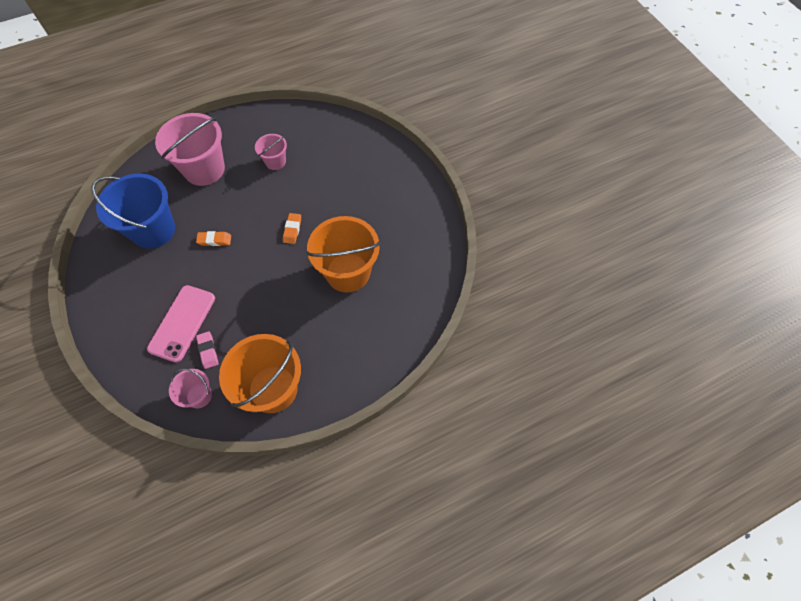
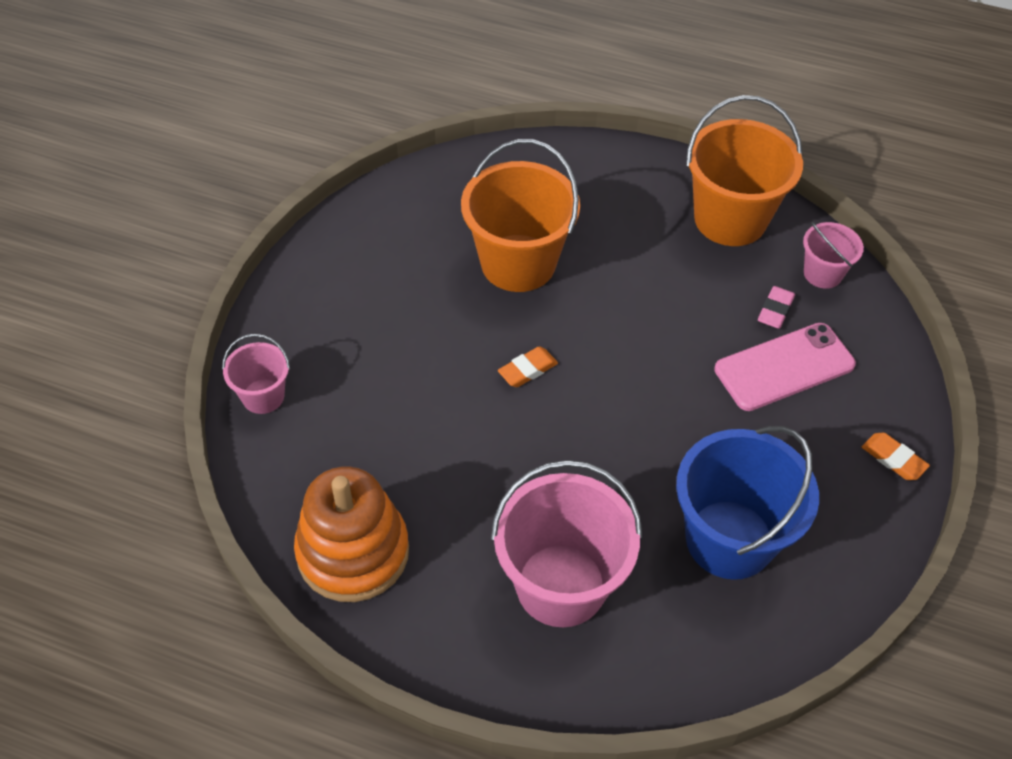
camera: 135 degrees left, 10 degrees down
orange eraser [196,231,231,246] -> orange eraser moved to [862,433,930,480]
pink bucket [255,134,287,170] -> pink bucket moved to [222,334,290,414]
none -> orange stacking toy [294,467,409,602]

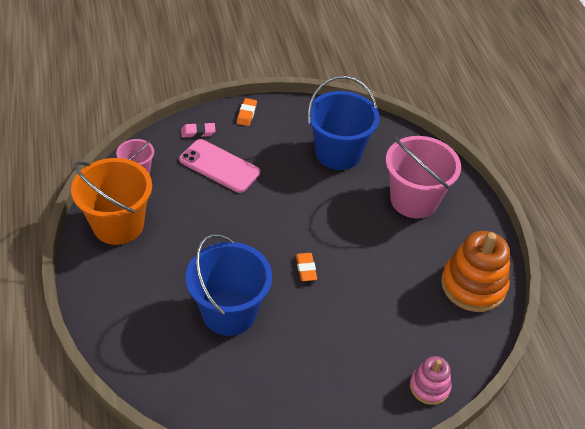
camera: 125 degrees left, 5 degrees down
pink bucket [222,334,290,414] -> pink stacking toy [410,356,452,405]
orange bucket [461,139,580,292] -> blue bucket [185,234,272,336]
orange eraser [498,347,558,387] -> orange eraser turned 60 degrees clockwise [296,253,317,281]
pink eraser [758,286,795,329] -> pink eraser moved to [181,122,215,138]

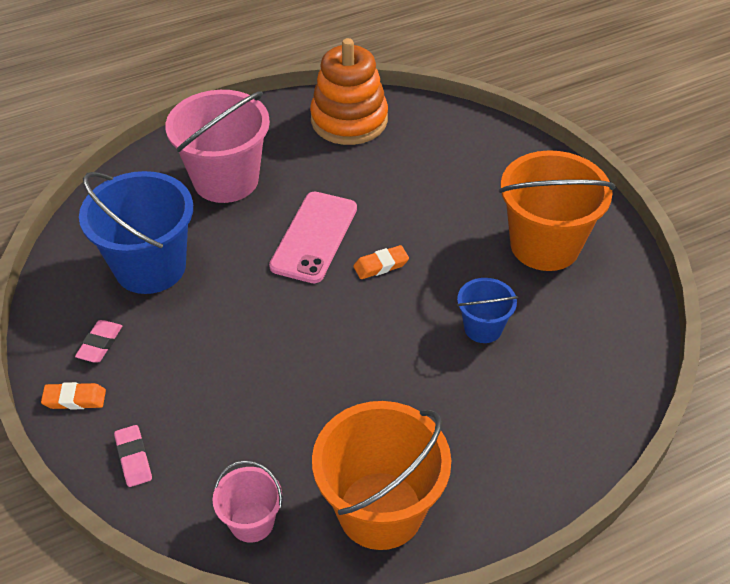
camera: 100 degrees left, 0 degrees up
pink phone [179,139,260,193] -> pink phone moved to [269,192,357,283]
blue bucket [185,234,272,336] -> blue bucket [457,278,518,343], size x0.51
pink stacking toy [410,356,452,405] -> none
none -> pink eraser [75,320,122,362]
none -> orange bucket [499,150,615,271]

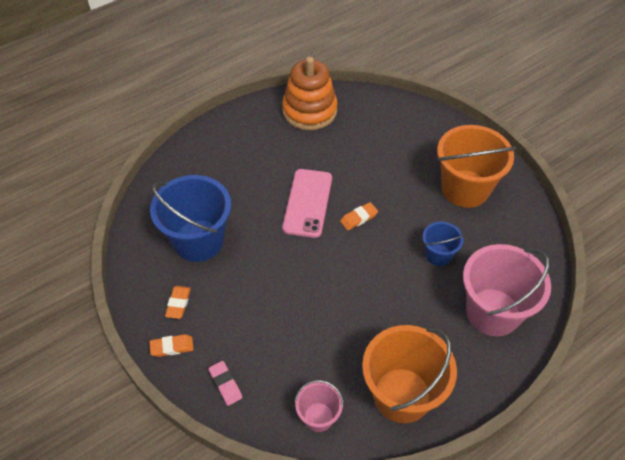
camera: 10 degrees left, 5 degrees up
pink eraser [75,320,122,362] -> orange eraser [165,286,191,319]
pink bucket [165,90,270,203] -> pink bucket moved to [463,244,551,336]

